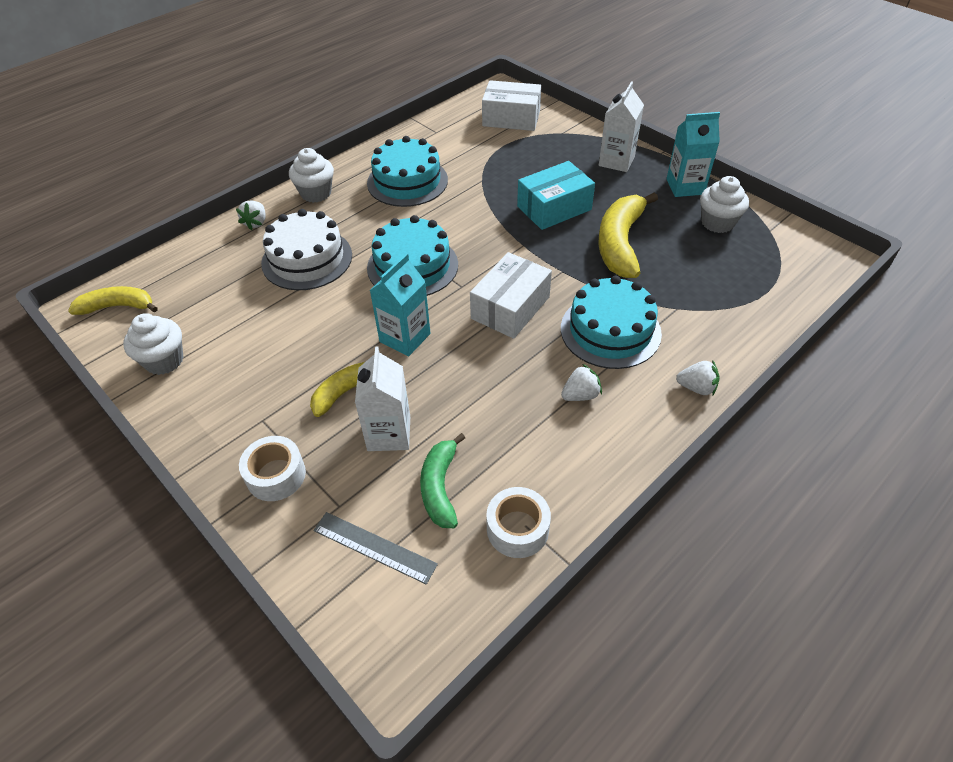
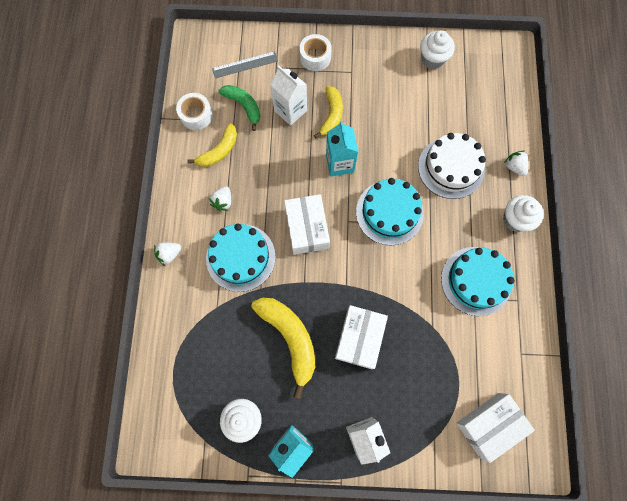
camera: 135 degrees right, 25 degrees up
yellow banana [68,286,158,315] -> yellow banana moved to [187,123,237,167]
turquoise box [517,161,595,230] -> white box [335,305,388,369]

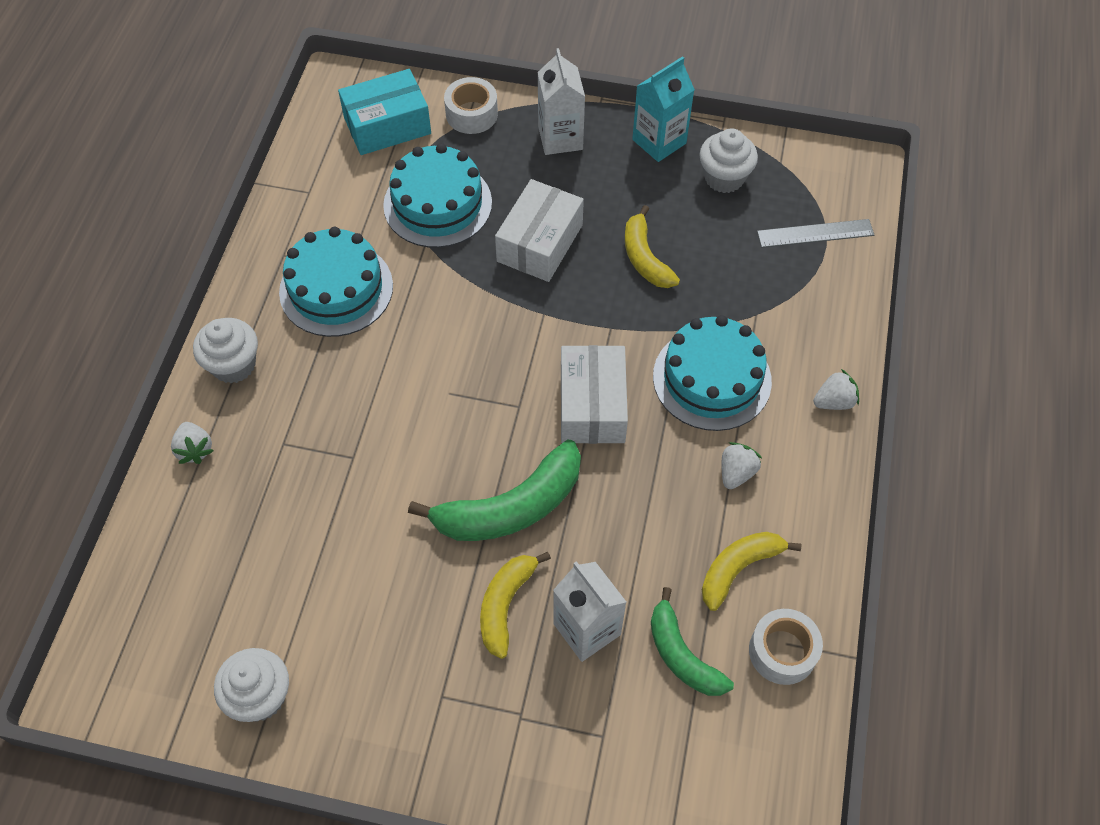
camera: 170 degrees left, 15 degrees down
grey ruler [212,51,278,78] -> grey ruler moved to [757,219,874,248]
yellow banana [251,298,315,399] -> yellow banana [625,205,680,288], size x0.63
white tape [299,34,332,71] -> white tape moved to [444,77,498,134]
turquoise carton [326,121,358,177] -> green banana [408,439,581,541]
turquoise cake [356,178,424,245] -> turquoise cake moved to [383,143,492,248]
white cake [418,133,486,199] -> none
white box [457,393,535,463] -> turquoise box [338,69,431,155]

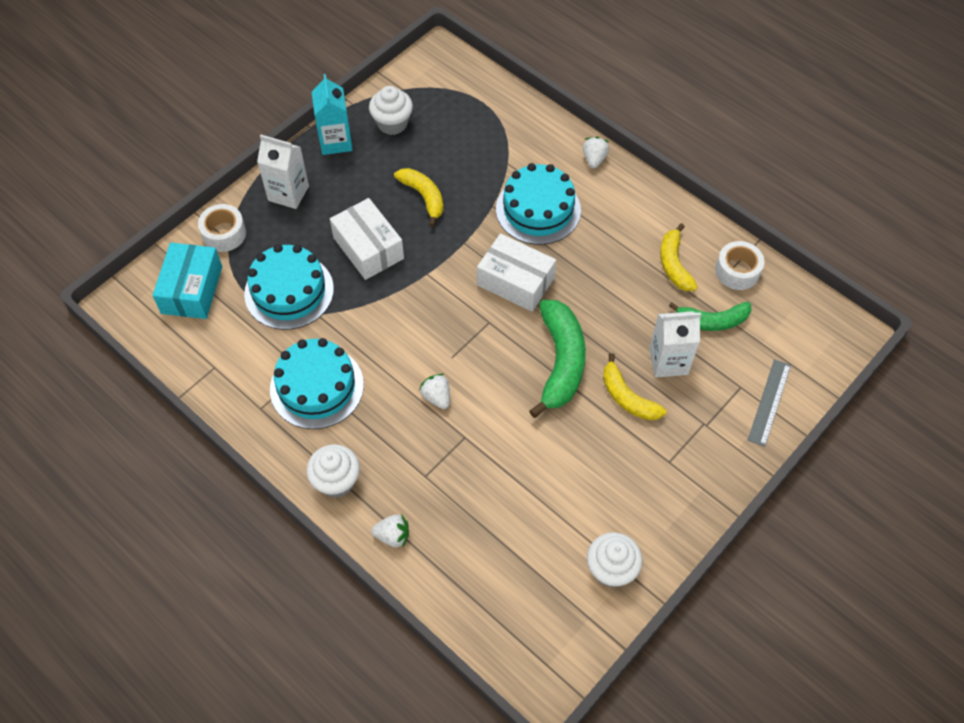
camera: 60 degrees left, 0 degrees up
yellow banana [625,205,680,288] -> yellow banana turned 135 degrees counterclockwise [394,168,443,227]
white strawberry [722,442,762,489] -> white strawberry moved to [419,374,450,409]
grey ruler [757,219,874,248] -> grey ruler moved to [748,359,791,447]

